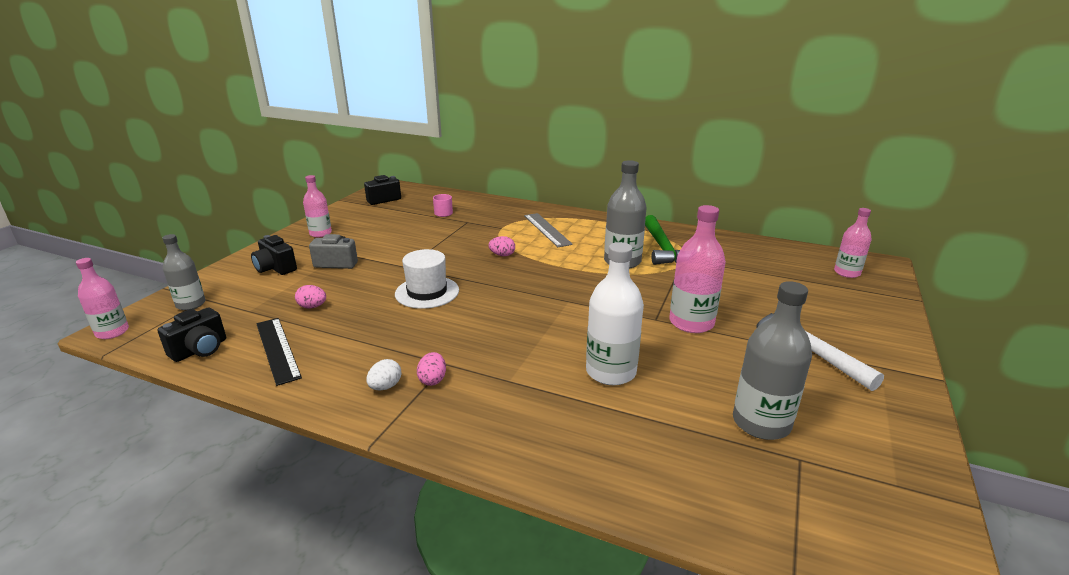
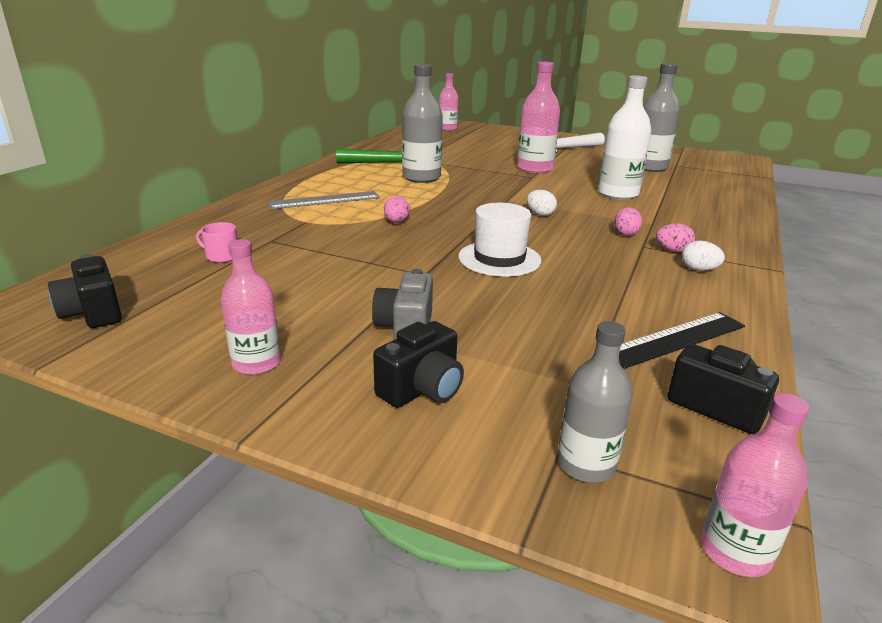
camera: 90 degrees left, 0 degrees up
pink egg [295,285,326,308] -> pink egg moved to [614,207,642,236]
none -> white egg [527,190,557,216]

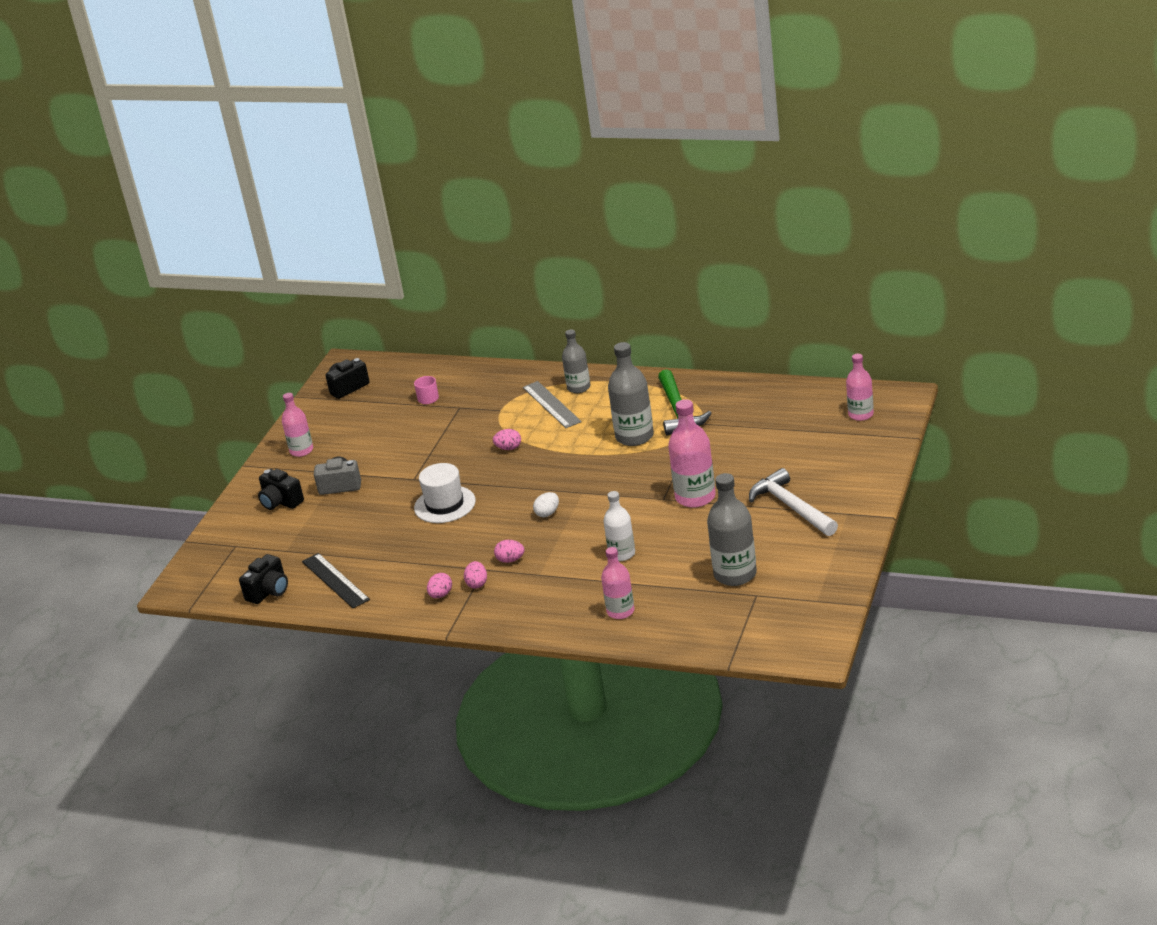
camera: 90 degrees right, 5 degrees up
grey bottle [557,321,632,483] -> grey bottle moved to [562,330,590,393]
white bottle [598,75,651,200] -> white bottle [603,491,635,561], size x0.64
white egg [681,241,725,271] -> pink egg [427,573,452,598]
pink bottle [701,393,809,577] -> pink bottle moved to [601,547,634,619]

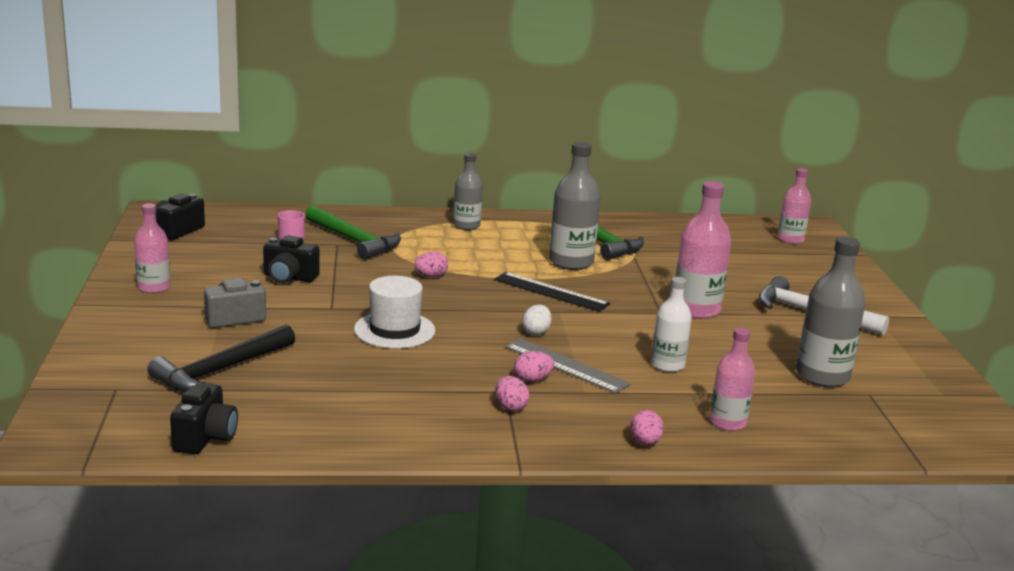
camera: 30 degrees left, 10 degrees down
black camera [258,469,304,510] -> black camera moved to [263,235,320,283]
black ruler [302,553,370,608] -> black ruler moved to [494,272,610,312]
pink egg [427,573,452,598] -> pink egg moved to [630,410,664,446]
grey ruler [523,381,582,428] -> grey ruler moved to [505,338,631,394]
none -> black hammer [147,325,295,393]
none -> green hammer [305,205,401,260]

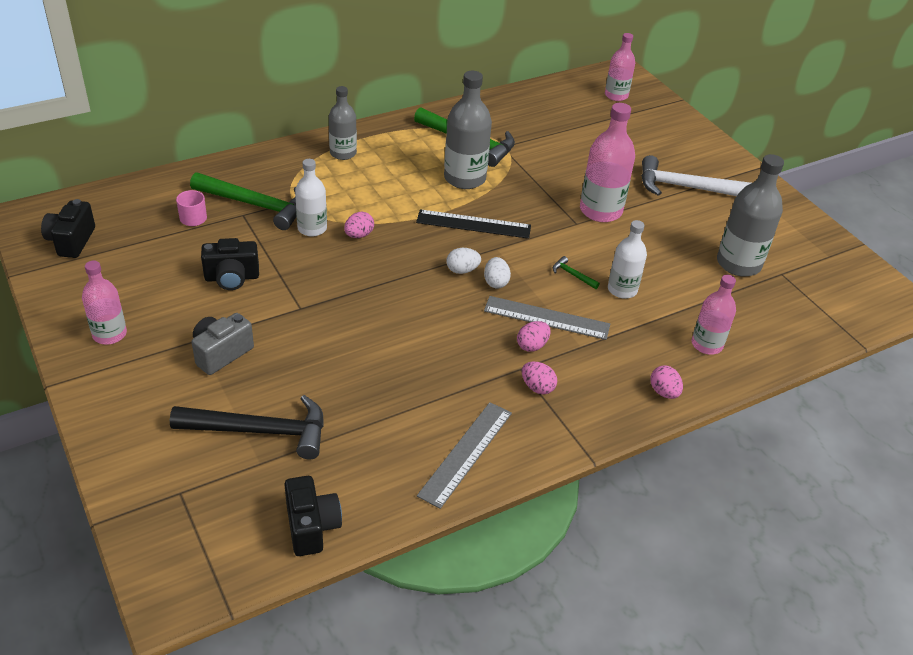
camera: 25 degrees left, 20 degrees up
black hammer [147,325,295,393] -> black hammer turned 105 degrees counterclockwise [170,395,324,459]
white hat [354,276,435,349] -> none
none -> white bottle [295,159,327,237]
none -> grey ruler [417,402,512,509]
none -> white egg [447,248,481,274]
none -> green hammer [553,256,600,289]

